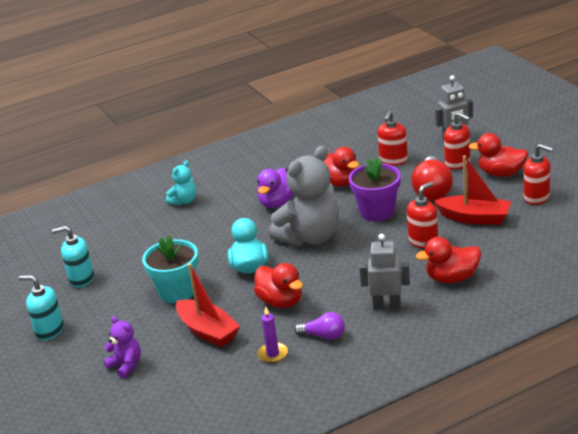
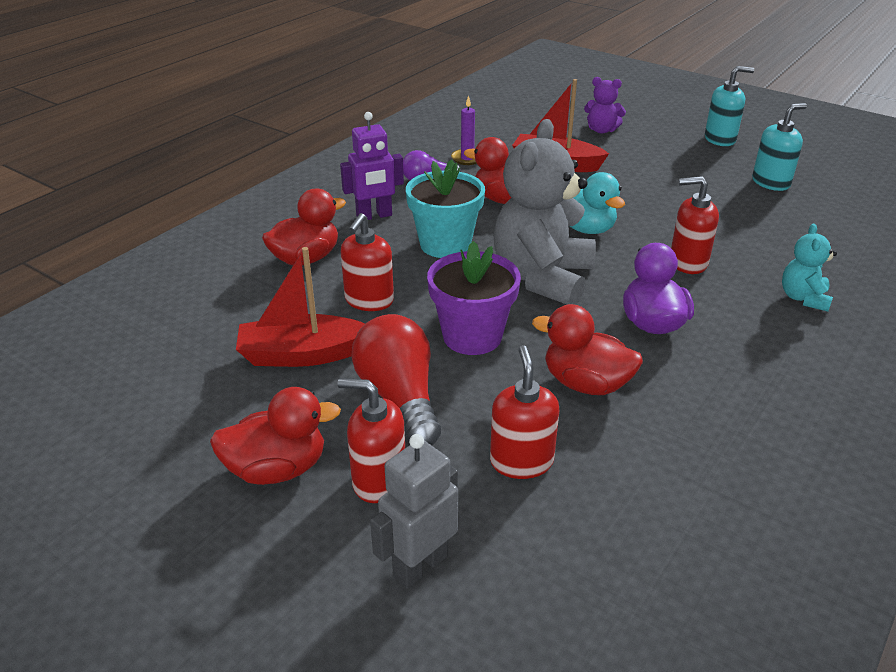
camera: 150 degrees right, 5 degrees up
turquoise flower pot [142,236,199,303] -> turquoise flower pot moved to [406,159,485,258]
grey robot [359,234,410,310] -> purple robot [340,112,404,220]
red soap dispenser [523,144,554,205] -> red soap dispenser moved to [671,176,719,274]

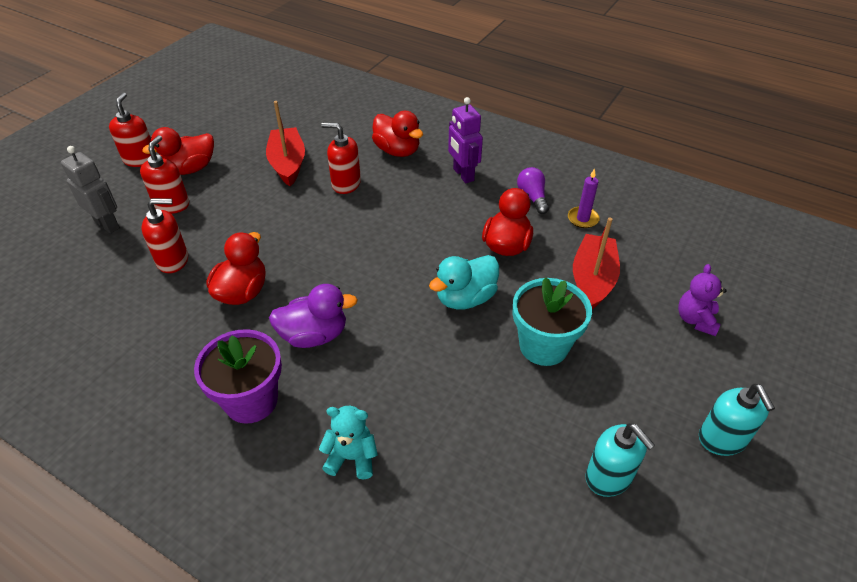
camera: 85 degrees right, 10 degrees up
red duck [210,387,341,485] -> red duck turned 75 degrees clockwise [142,127,214,175]
red light bulb [352,314,441,445] -> none
turquoise flower pot [406,159,485,258] -> turquoise flower pot moved to [513,277,592,366]
purple flower pot [427,241,521,355] -> purple flower pot moved to [194,329,282,424]
grey teddy bear [493,119,596,305] -> none
red soap dispenser [671,176,719,274] -> red soap dispenser moved to [109,92,157,167]

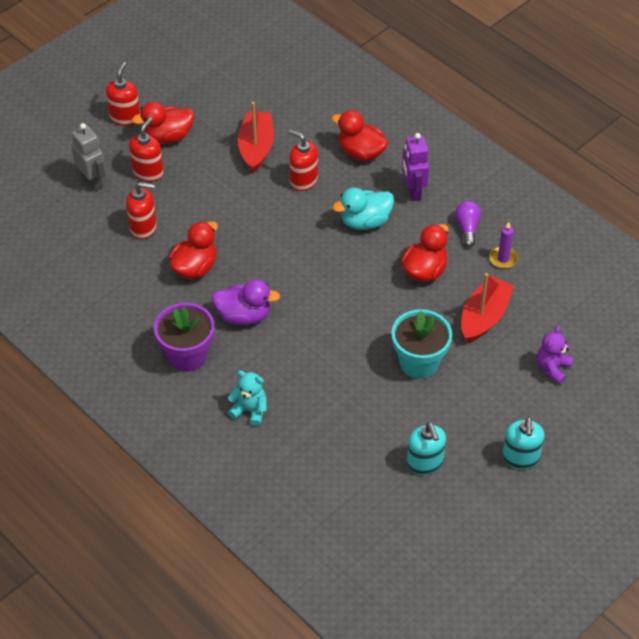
camera: 15 degrees right, 5 degrees up
red duck [372,111,423,157] -> red duck turned 150 degrees clockwise [331,110,388,161]
turquoise duck [429,255,499,310] -> turquoise duck moved to [332,187,394,230]

